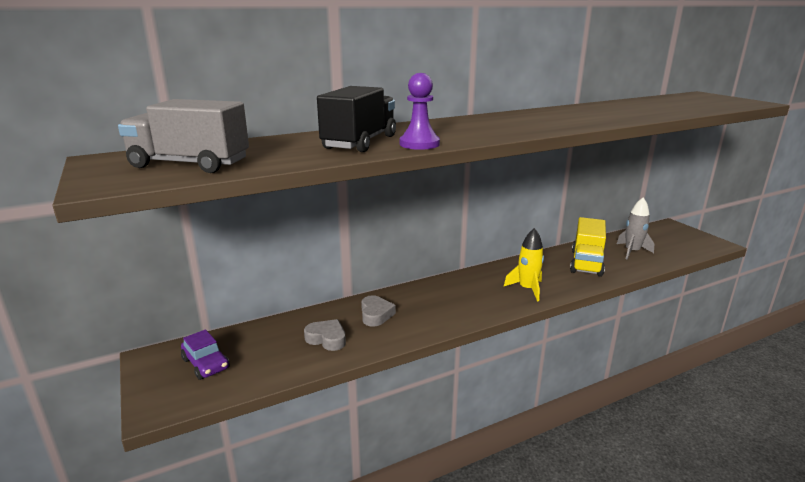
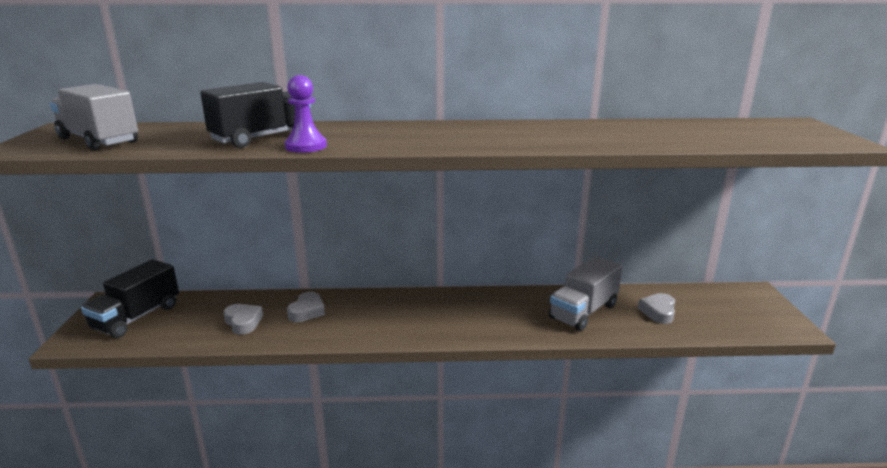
camera: 25 degrees right, 0 degrees up
purple car [181,329,230,380] -> black truck [81,259,179,338]
yellow rocket [504,228,544,301] -> none
yellow truck [570,217,606,277] -> grey truck [549,256,622,331]
grey rocket [617,198,654,259] -> grey heart [638,293,675,324]

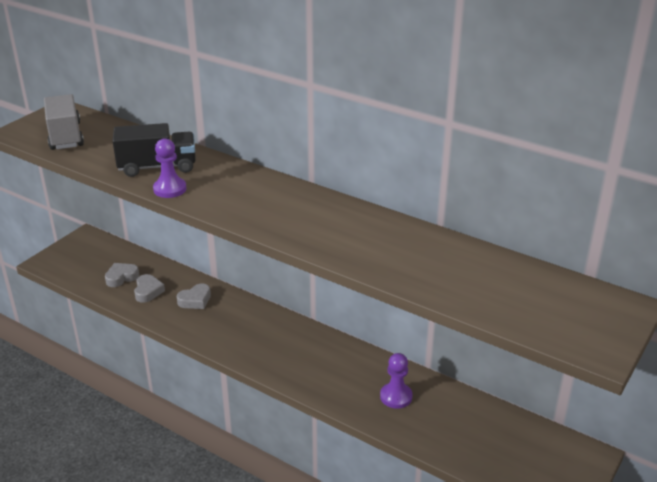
camera: 35 degrees right, 10 degrees up
black truck [81,259,179,338] -> none
grey truck [549,256,622,331] -> purple pawn [380,353,412,409]
grey heart [638,293,675,324] -> grey heart moved to [105,263,139,287]

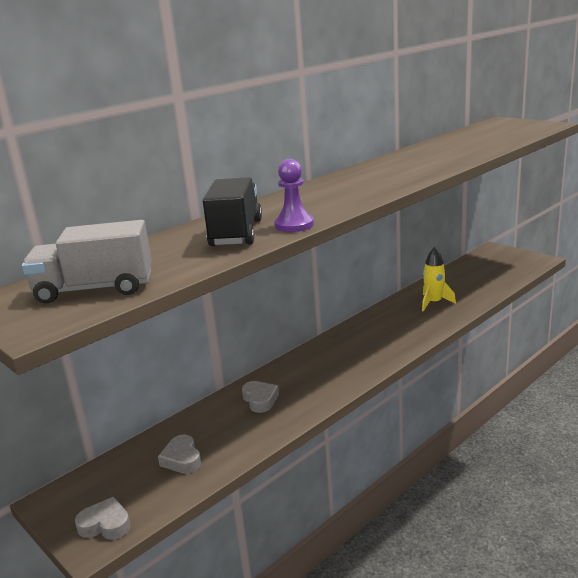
camera: 75 degrees left, 10 degrees down
grey heart [134,274,165,303] -> grey heart moved to [75,497,131,540]
purple pawn [380,353,412,409] -> yellow rocket [422,247,456,312]

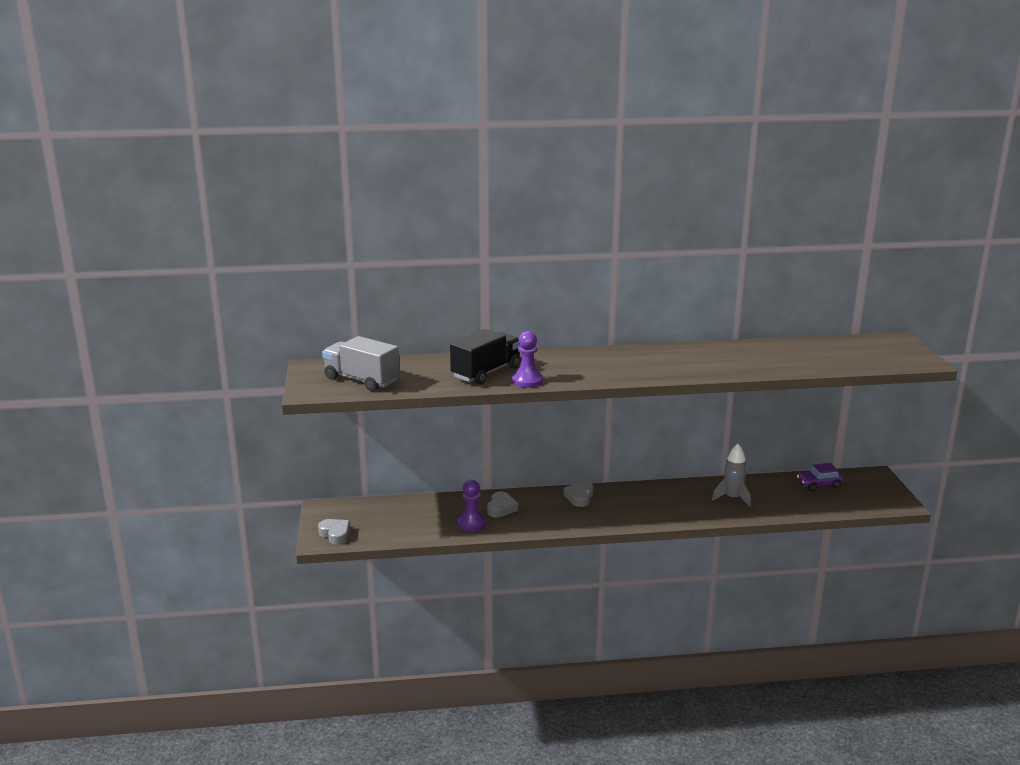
camera: 35 degrees right, 0 degrees up
grey heart [158,435,201,474] -> grey heart moved to [564,482,594,507]
yellow rocket [422,247,456,312] -> grey rocket [712,444,751,507]
none -> purple pawn [457,480,486,532]
none -> purple car [797,463,844,491]

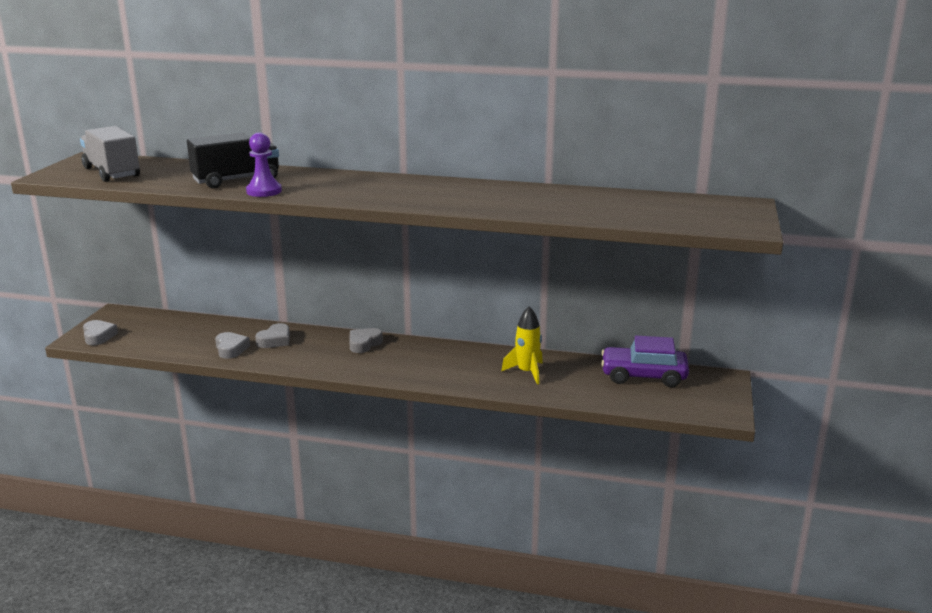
camera: 20 degrees right, 0 degrees up
purple pawn [457,480,486,532] -> grey heart [215,332,250,359]
grey rocket [712,444,751,507] -> yellow rocket [501,306,543,385]
purple car [797,463,844,491] -> purple car [601,335,689,387], size x1.59

